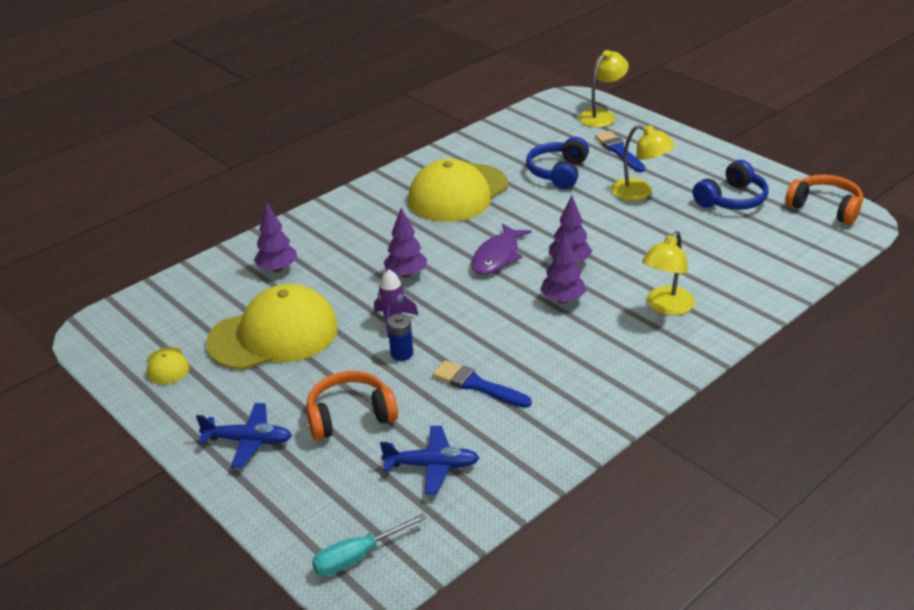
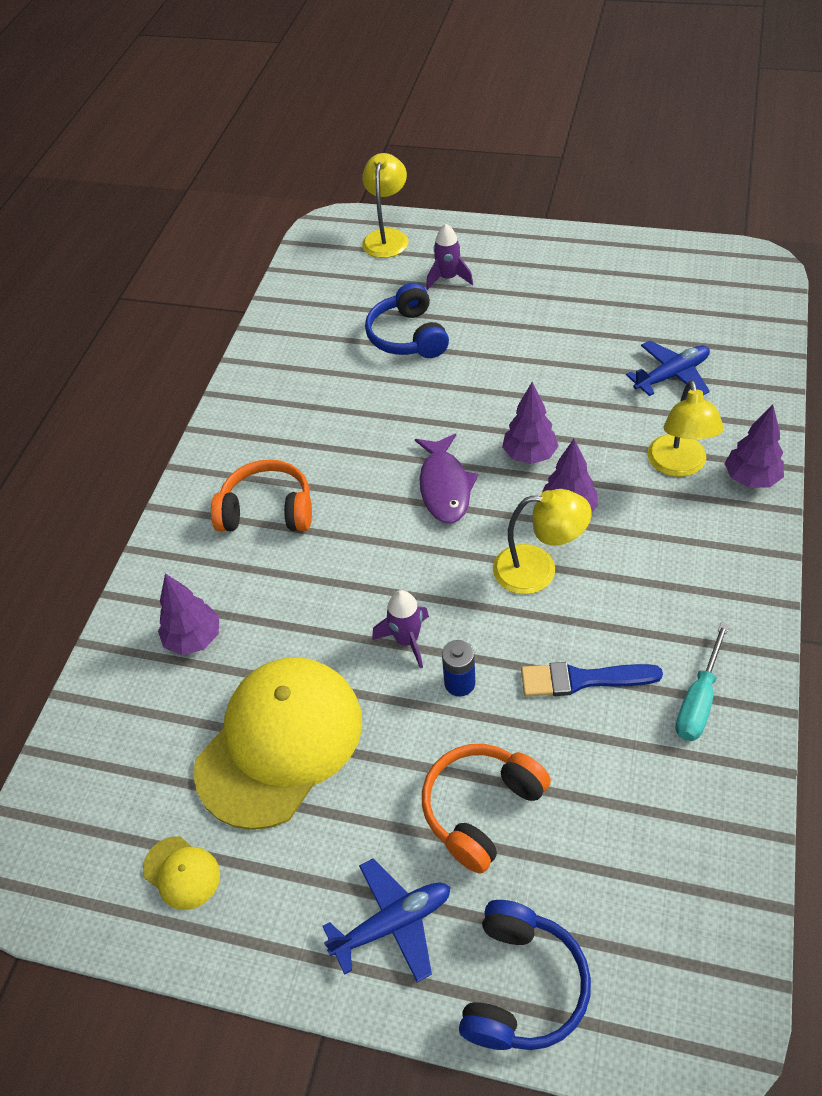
camera: 30 degrees left, 15 degrees up
turquoise screwdriver [312,513,427,576] -> turquoise screwdriver moved to [675,622,729,741]
blue plane [380,426,479,494] -> blue plane moved to [626,341,710,396]
purple tree [383,208,427,278] -> purple tree moved to [724,405,784,488]
yellow cap [408,159,508,222] -> none
blue brush [595,131,645,172] -> purple rocket [426,224,473,290]
yellow lamp [611,125,675,201] -> yellow lamp moved to [493,489,592,594]
blue headphones [693,160,768,210] -> blue headphones moved to [459,900,591,1050]
orange headphones [785,175,863,225] -> orange headphones moved to [211,459,312,532]

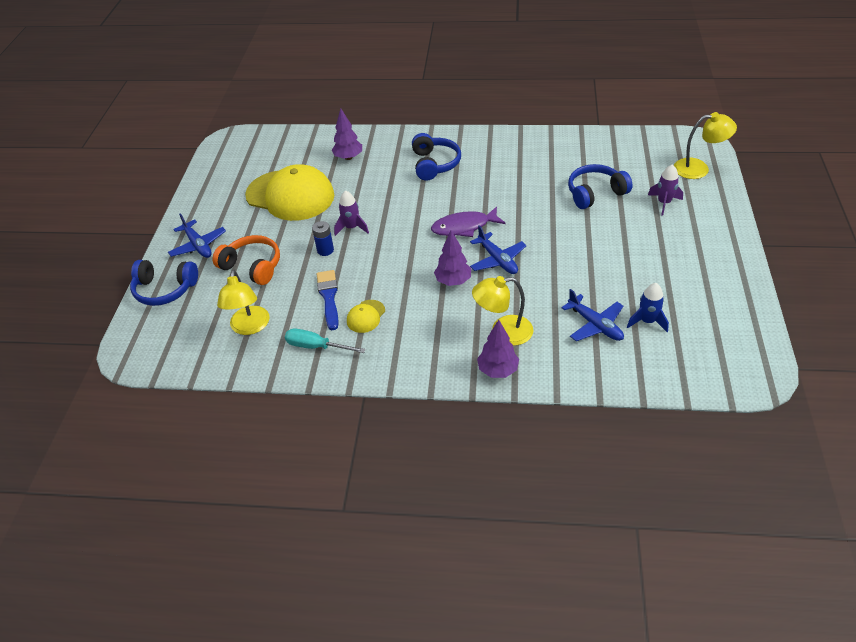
camera: 80 degrees right, 5 degrees down
yellow cap [143,836,220,910] -> yellow cap moved to [347,300,385,333]
orange headphones [211,459,312,532] -> blue headphones [412,133,461,180]
yellow lamp [493,489,592,594] -> yellow lamp moved to [217,270,270,335]
purple tree [502,382,559,464] -> blue plane [470,225,527,274]
none -> blue rocket [627,283,669,332]

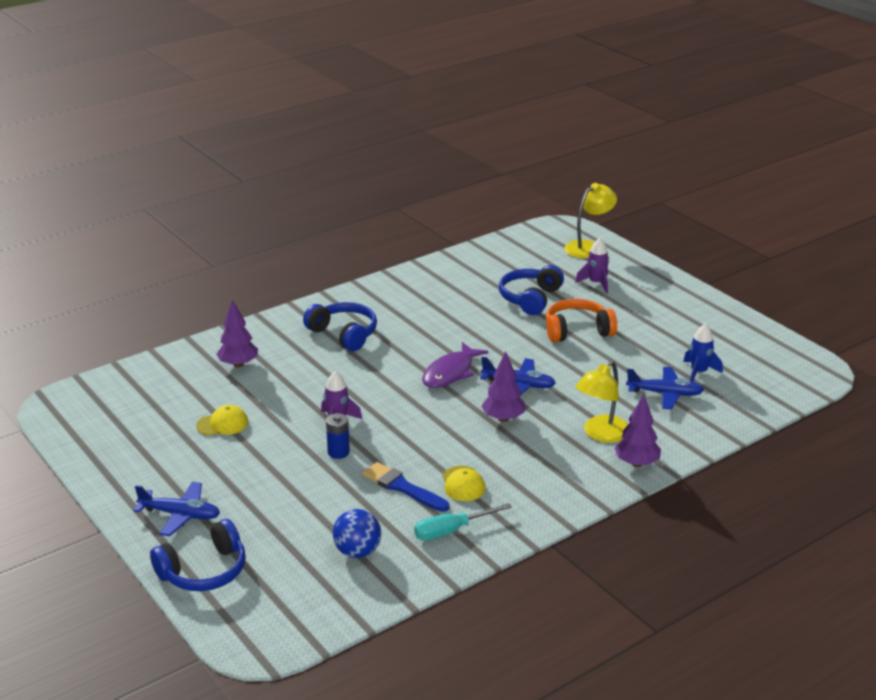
camera: 45 degrees left, 15 degrees down
orange headphones [212,235,280,285] -> orange headphones moved to [546,299,617,342]
yellow lamp [217,270,270,335] -> blue ball [333,509,381,558]
yellow cap [245,164,334,221] -> yellow cap [196,405,248,436], size x0.41

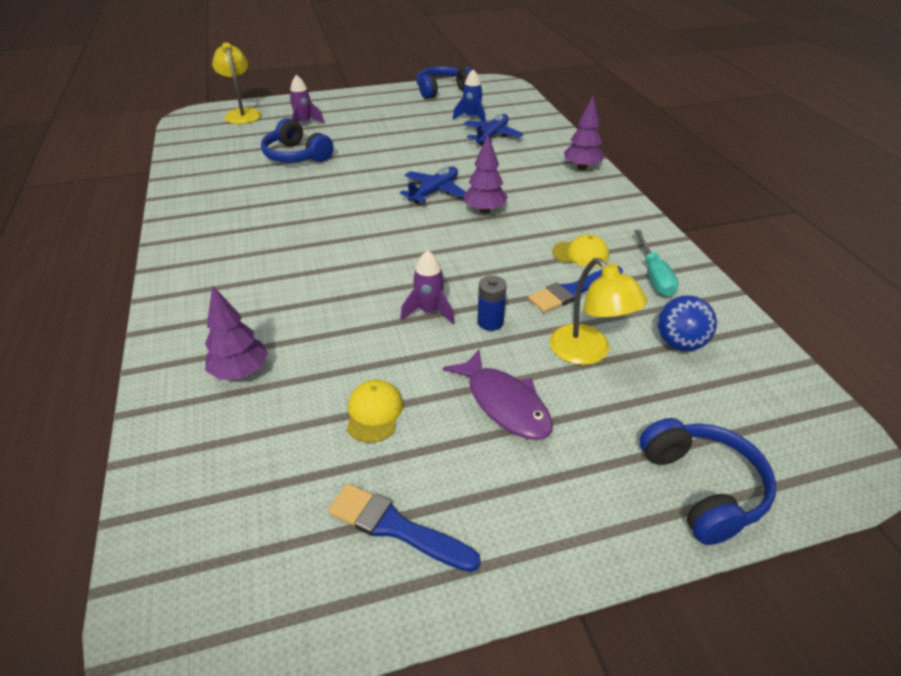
camera: 70 degrees left, 10 degrees up
blue plane [134,482,220,536] -> none
blue headphones [303,302,377,351] -> blue headphones moved to [416,66,472,99]
purple fish [422,342,489,388] -> purple fish moved to [443,349,553,440]
orange headphones [546,299,617,342] -> none
yellow lamp [576,361,628,443] -> yellow lamp moved to [550,258,647,365]
none -> blue brush [328,483,481,572]

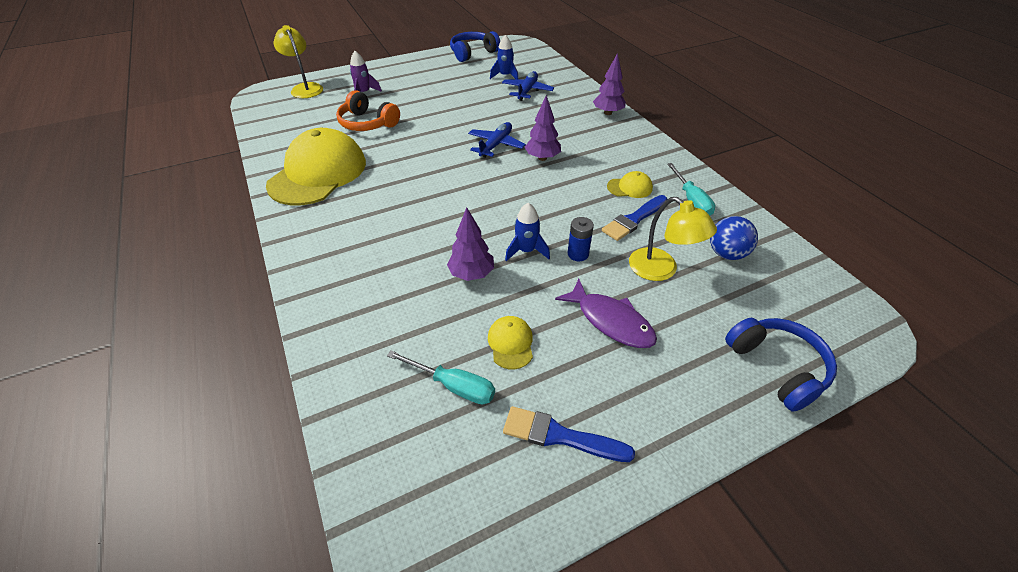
camera: 10 degrees left, 5 degrees up
purple tree [205,285,268,380] -> purple tree moved to [447,207,494,281]
blue headphones [261,118,334,163] -> orange headphones [336,90,400,131]
purple rocket [400,250,455,324] -> blue rocket [505,203,550,261]
none -> yellow cap [266,128,366,205]
none -> turquoise screwdriver [387,351,495,404]

